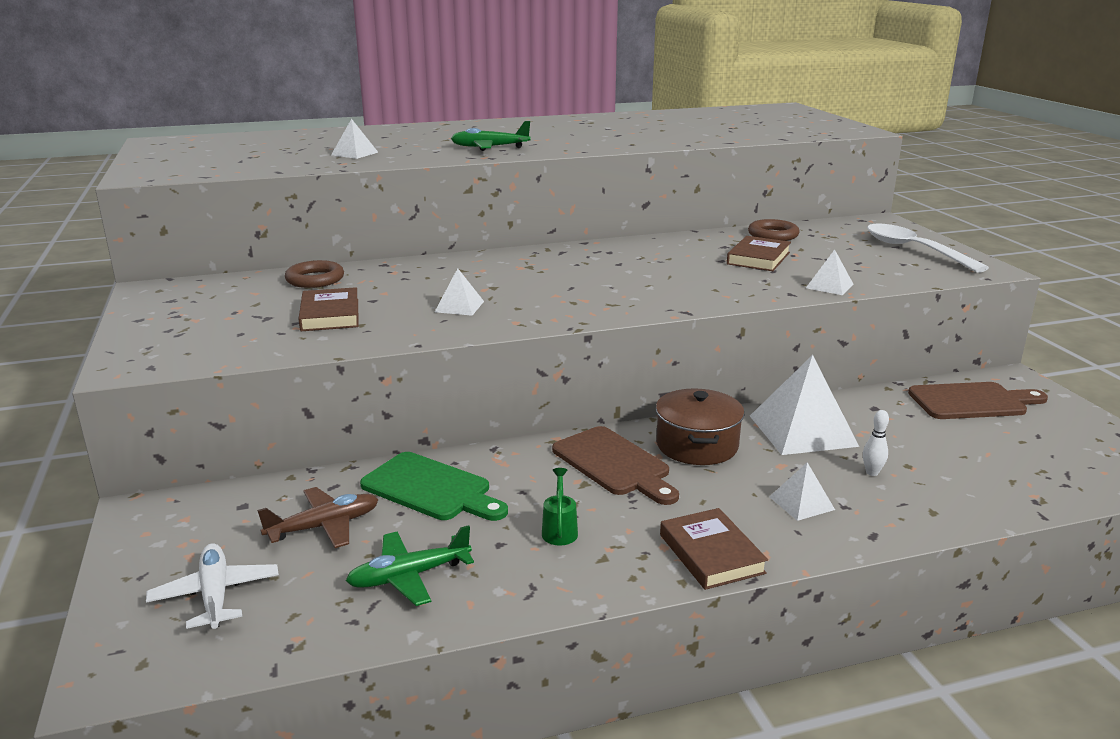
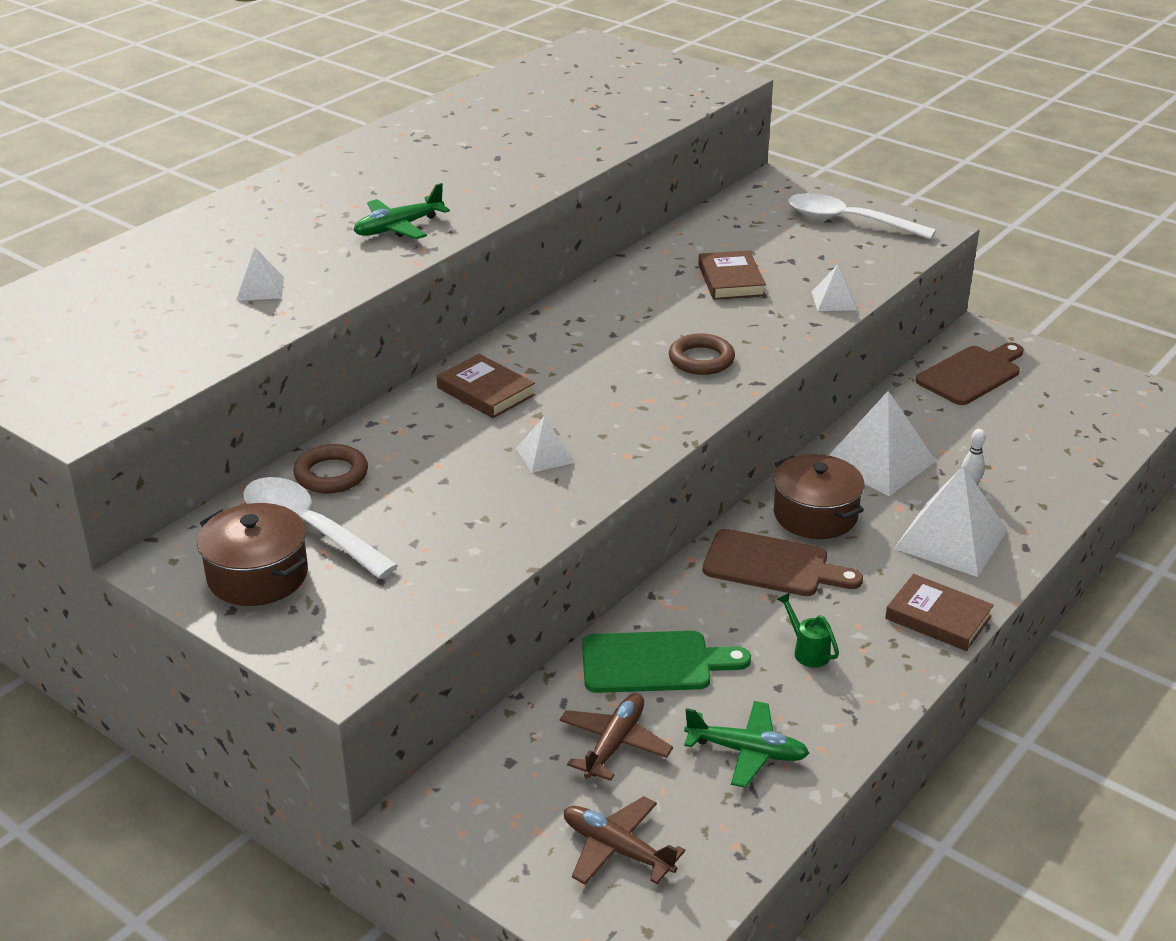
camera: 35 degrees left, 10 degrees up
white plane [146,543,279,629] -> brown plane [564,796,685,885]
brown book [298,287,358,331] -> brown book moved to [437,354,535,418]
green plane [346,525,474,606] -> green plane turned 105 degrees counterclockwise [684,701,809,788]
brown ring [748,219,800,241] -> brown ring moved to [669,333,735,375]
white pyramid [769,462,835,521] -> white pyramid [894,465,1007,577], size x2.00
none -> brown pot [197,503,308,606]
none -> white spoon [243,477,398,579]

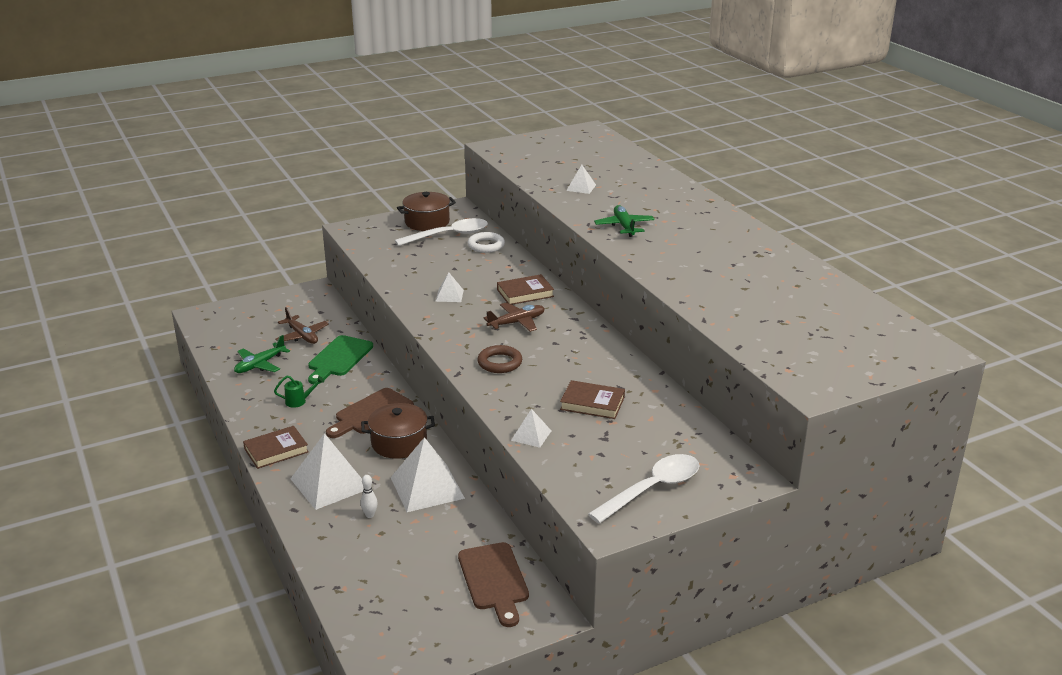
camera: 115 degrees right, 5 degrees down
brown ring [294,444,368,493] -> white ring [467,232,505,253]
brown plane [564,796,685,885] -> brown plane moved to [484,302,545,332]

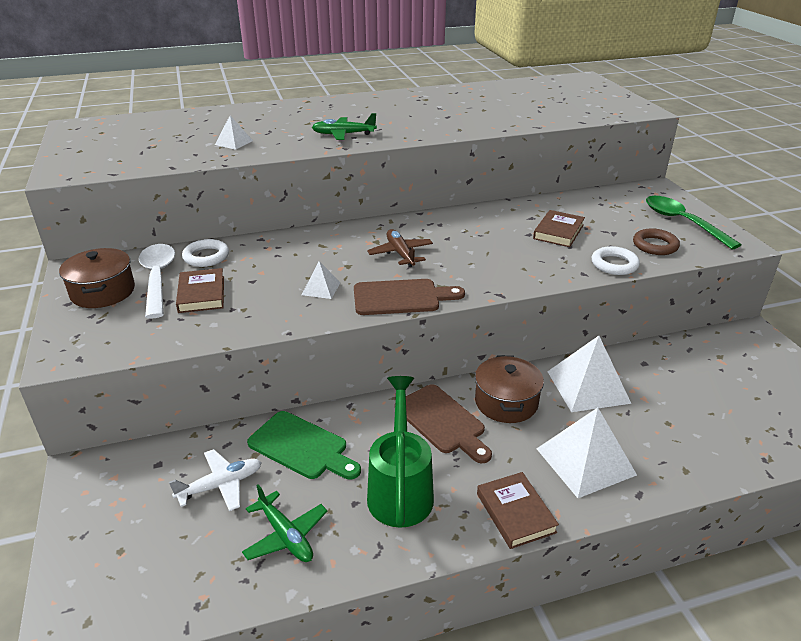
camera: 80 degrees left, 5 degrees up
green watering can [274,376,324,408] -> green watering can [367,376,434,528], size x2.38
brown plane [275,307,329,344] -> white plane [169,449,262,511]
white bowling pin [360,475,378,518] -> none
brown cutting board [458,542,529,627] -> brown cutting board moved to [354,279,465,315]
brown ring [477,345,522,373] -> brown ring moved to [633,229,680,255]
brown book [497,274,554,305] -> brown book moved to [176,268,224,313]
white pyramid [511,409,551,448] -> white ring [592,246,640,275]
white spoon [588,454,700,524] -> green spoon [646,196,741,249]

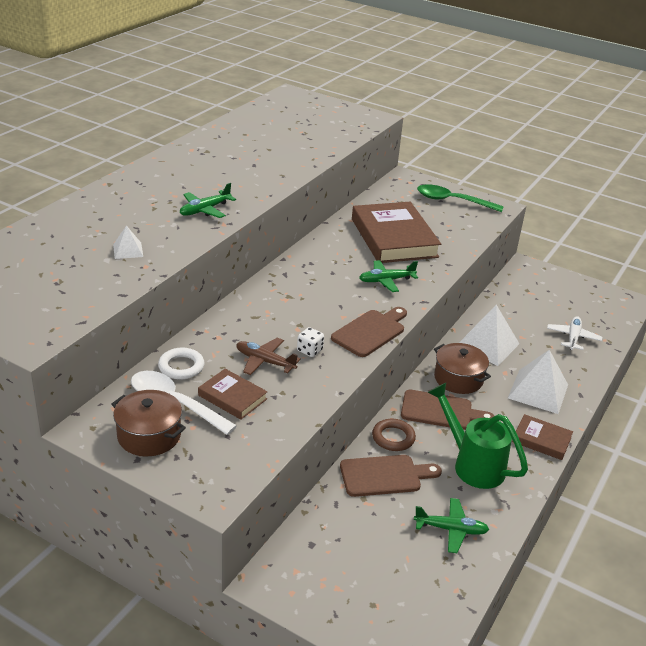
camera: 45 degrees left, 0 degrees up
white plane [169,449,262,511] -> white plane moved to [547,316,602,350]
green cutting board [247,411,361,480] -> brown cutting board [340,455,442,497]
white pyramid [302,261,341,299] -> white dice [297,327,324,357]
brown plane [367,229,433,267] -> brown plane moved to [236,338,301,375]
brown book [533,210,585,247] -> brown book [352,202,441,263], size x2.03
white ring [592,246,640,275] -> none
brown ring [633,229,680,255] -> brown ring moved to [372,419,416,451]
none -> green plane [359,260,418,292]

